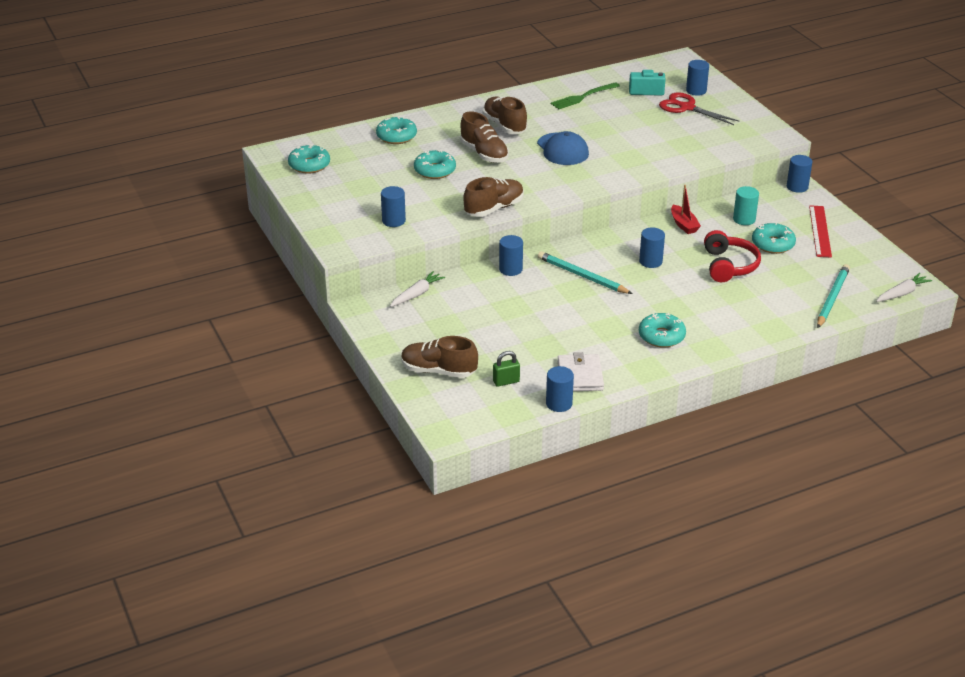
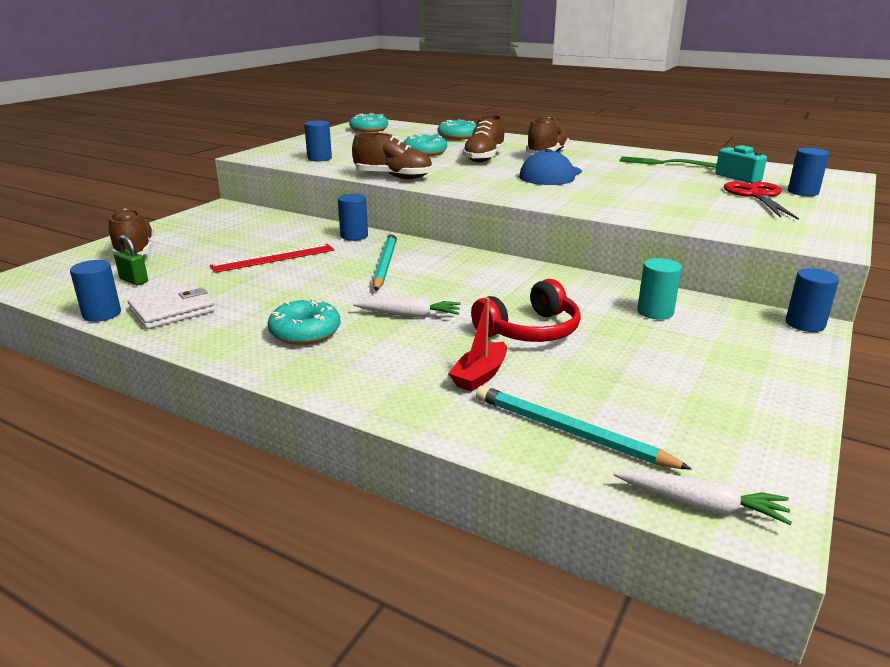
camera: 55 degrees right, 10 degrees down
white carrot [390,271,445,307] -> white carrot moved to [353,297,461,318]
blue cylinder [639,227,665,268] -> none
red boat [671,185,701,234] -> red boat moved to [448,298,507,392]
turquoise donut [752,222,796,254] -> none
red ruler [809,205,832,258] -> red ruler moved to [210,244,334,273]
turquoise pencil [817,264,850,328] -> turquoise pencil turned 135 degrees counterclockwise [476,386,692,470]

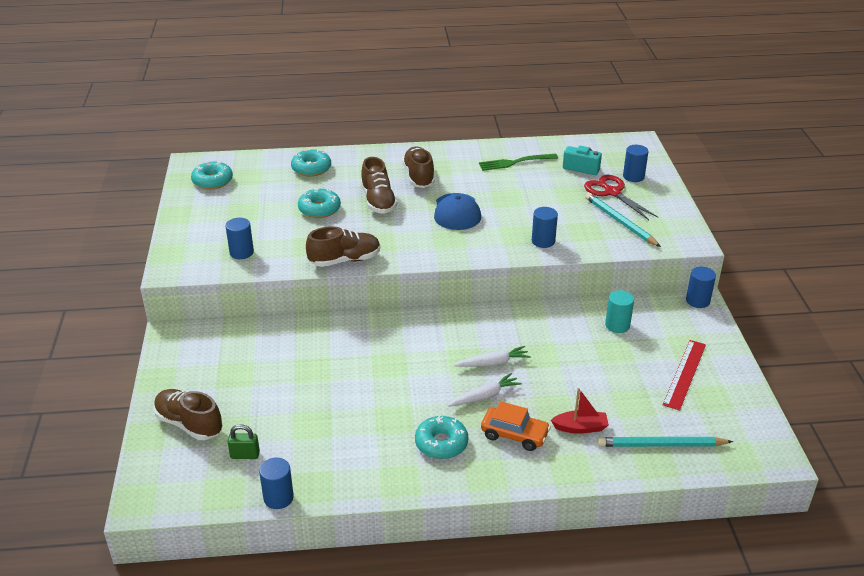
camera: 35 degrees left, 10 degrees up
white wallet [128,284,215,329] -> none
red ruler [210,244,334,273] -> red ruler moved to [663,340,706,411]
blue cylinder [338,194,368,241] -> blue cylinder moved to [532,207,558,248]
turquoise pencil [373,233,397,291] -> turquoise pencil moved to [585,193,661,247]
red boat [448,298,507,392] -> red boat turned 90 degrees counterclockwise [551,388,609,434]
red headphones [471,279,581,342] -> none
white carrot [613,470,792,525] -> white carrot moved to [454,346,531,367]
none -> orange car [481,401,551,451]

